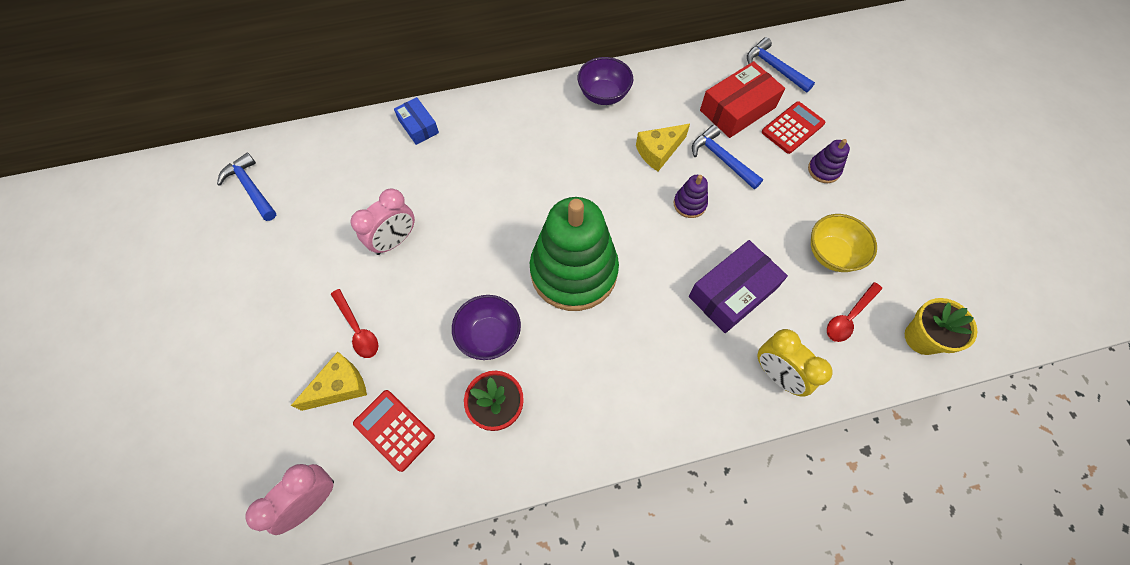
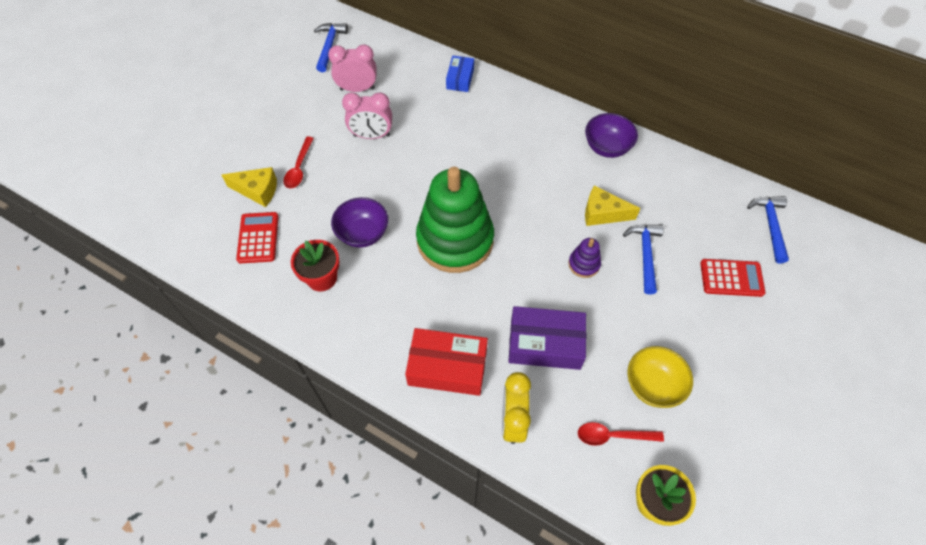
camera: 45 degrees right, 5 degrees down
pink clock [245,464,334,535] -> pink clock moved to [328,44,377,92]
red box [700,61,785,138] -> red box moved to [405,328,488,396]
purple stacking toy [808,139,850,183] -> none

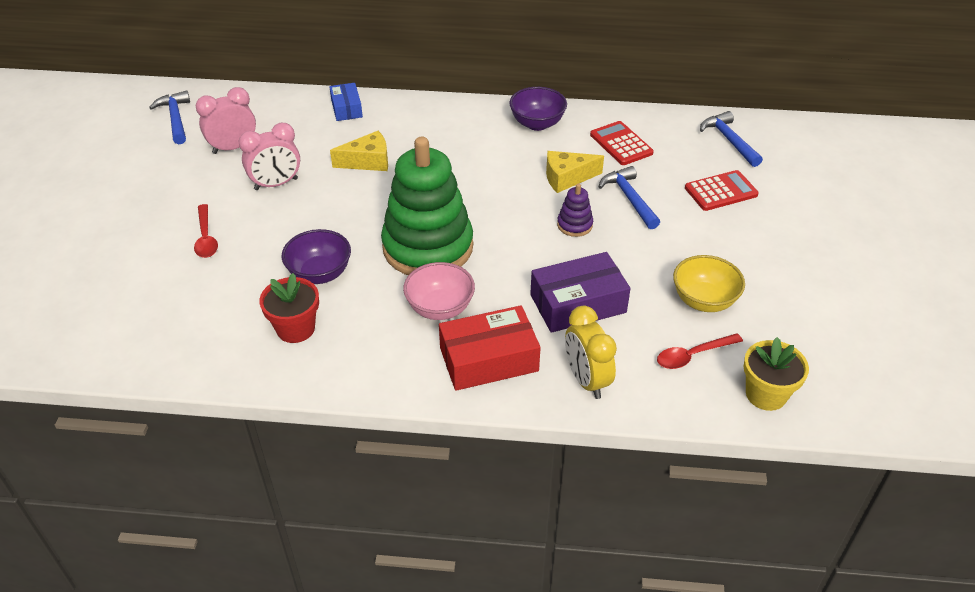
camera: 25 degrees left, 15 degrees down
yellow cheese [222,167,277,207] -> yellow cheese moved to [330,131,388,171]
red calculator [236,212,279,263] -> red calculator moved to [590,121,654,165]
none -> pink bowl [403,262,475,320]

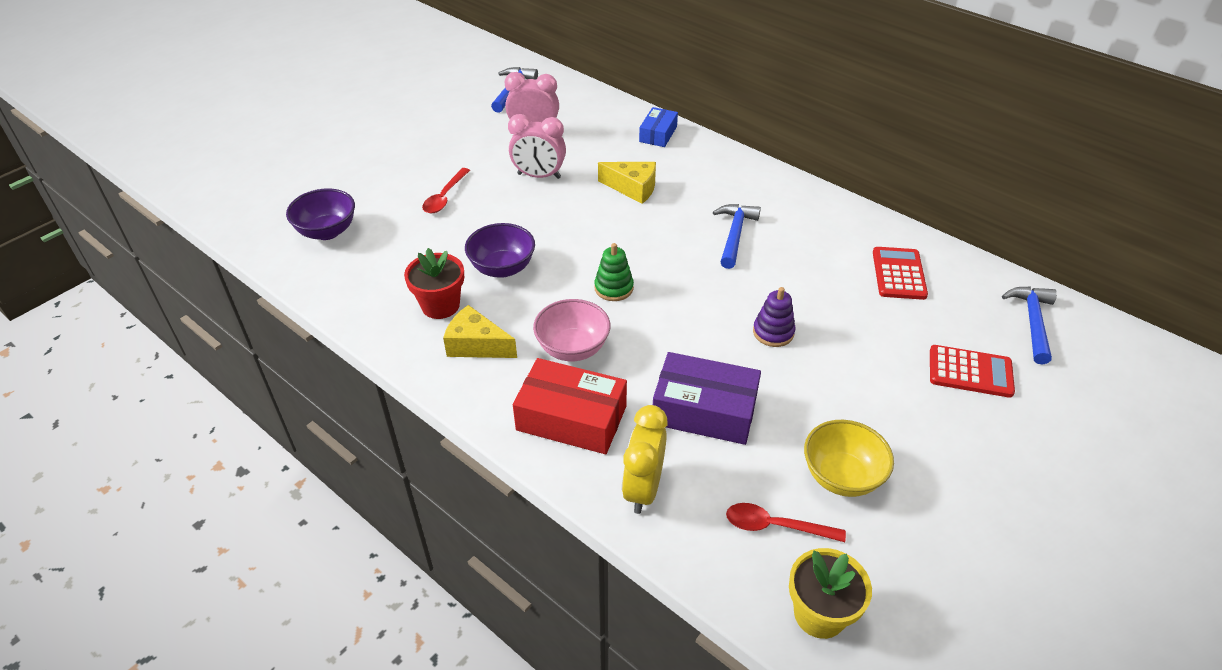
camera: 35 degrees right, 0 degrees up
green stacking toy [381,137,473,275] -> green stacking toy [594,243,634,301], size x0.40
purple bowl [509,87,567,131] -> purple bowl moved to [286,189,355,240]
yellow cheese [546,151,604,193] -> yellow cheese moved to [443,305,517,358]
blue hammer [598,166,660,229] -> blue hammer moved to [713,204,761,269]

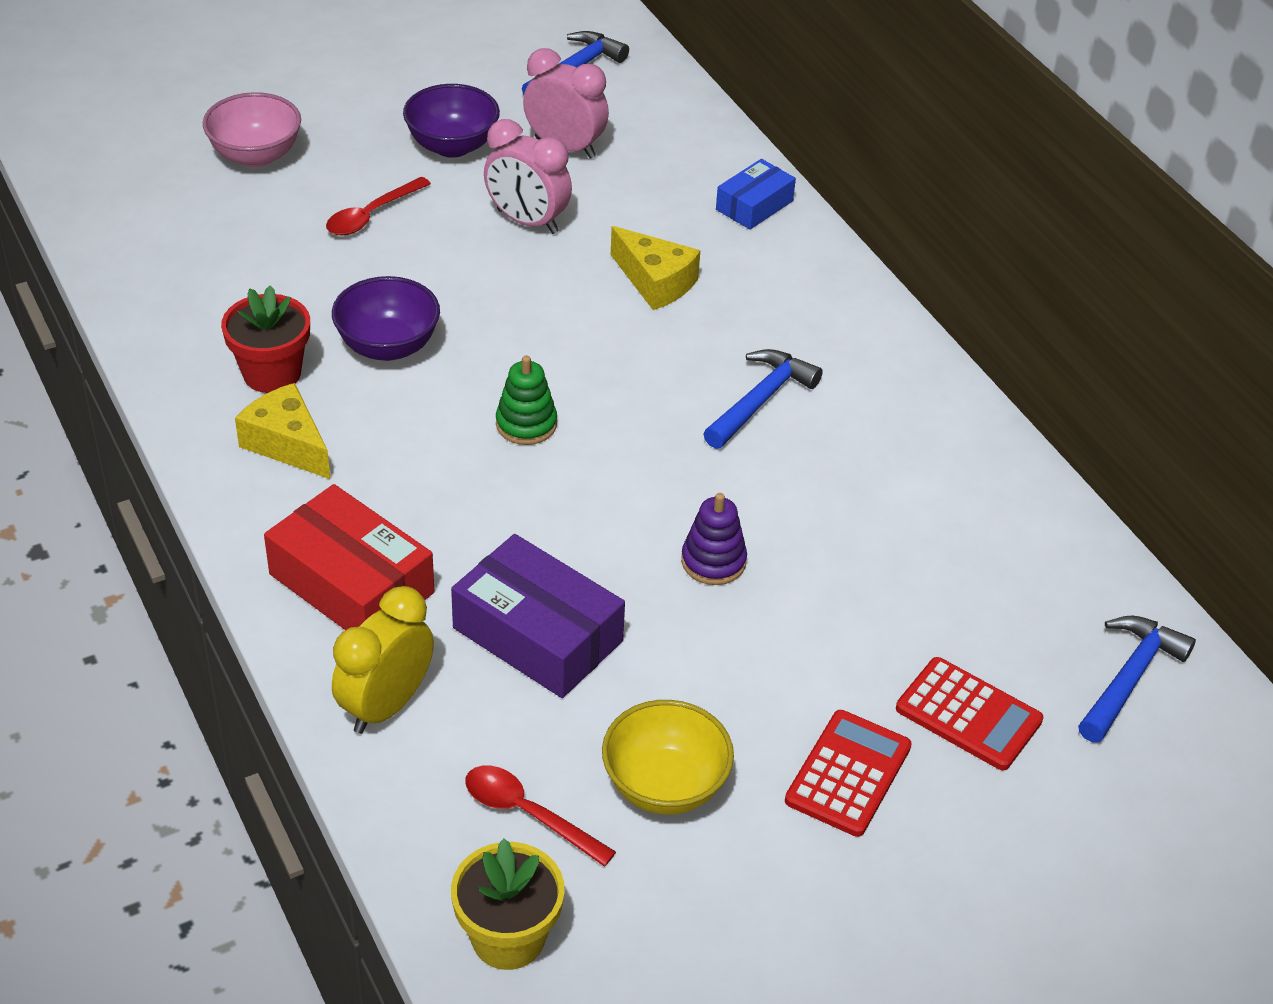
camera: 20 degrees right, 0 degrees up
purple bowl [286,189,355,240] -> purple bowl moved to [403,84,500,158]
pink bowl [533,299,610,361] -> pink bowl moved to [203,92,301,167]
red calculator [873,247,928,300] -> red calculator moved to [785,710,912,837]

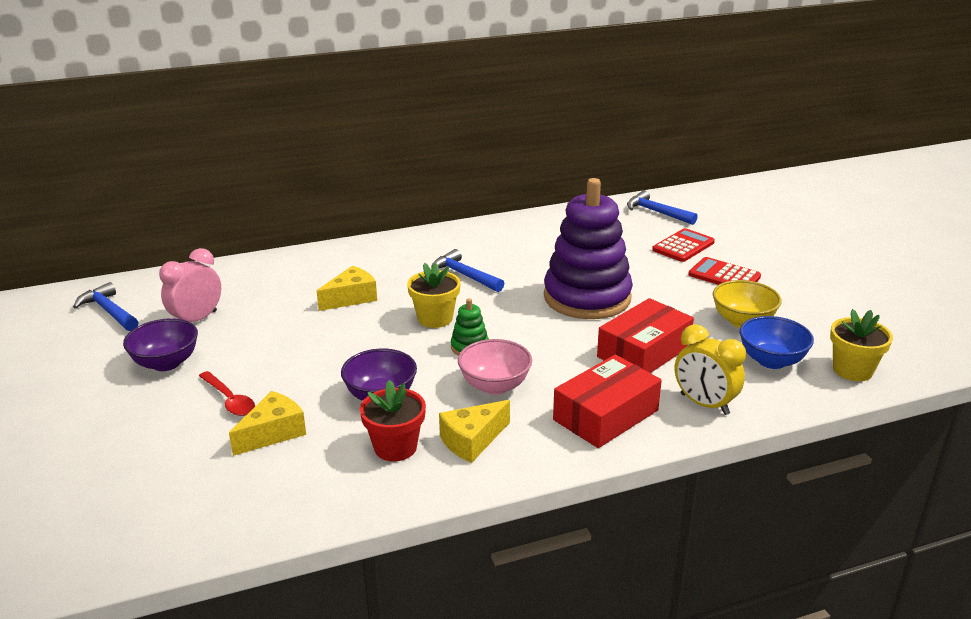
camera: 80 degrees left, 15 degrees down
pink bowl [203,92,301,167] -> pink bowl moved to [458,339,532,395]
purple box [451,534,625,698] -> red box [597,298,694,373]
red spoon [465,765,616,867] -> blue bowl [740,316,814,369]
pink clock [484,119,572,234] -> none
purple stacking toy [681,493,747,585] -> purple stacking toy [544,178,633,319], size x2.48
blue box [716,159,796,230] -> none
none -> yellow cheese [229,391,306,456]
none -> yellow flower pot [407,263,461,328]

